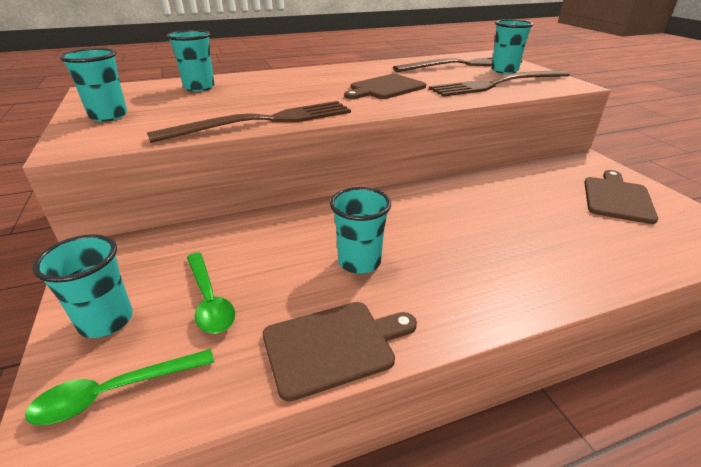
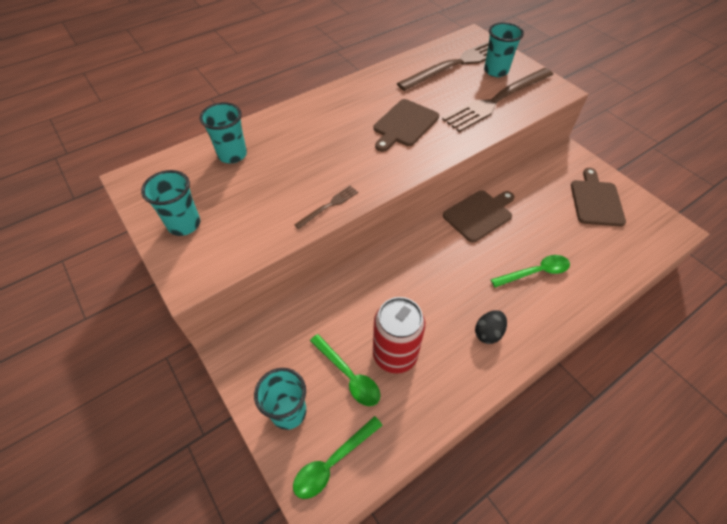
camera: 15 degrees left, 20 degrees up
brown fork [147,101,351,143] -> brown fork [294,186,358,229], size x0.44
brown cutting board [263,302,417,402] -> brown cutting board moved to [443,190,515,243]
turquoise cup [330,187,391,274] -> none
none -> red can [373,297,425,373]
none -> black egg [475,310,507,344]
none -> green spoon [490,255,570,288]

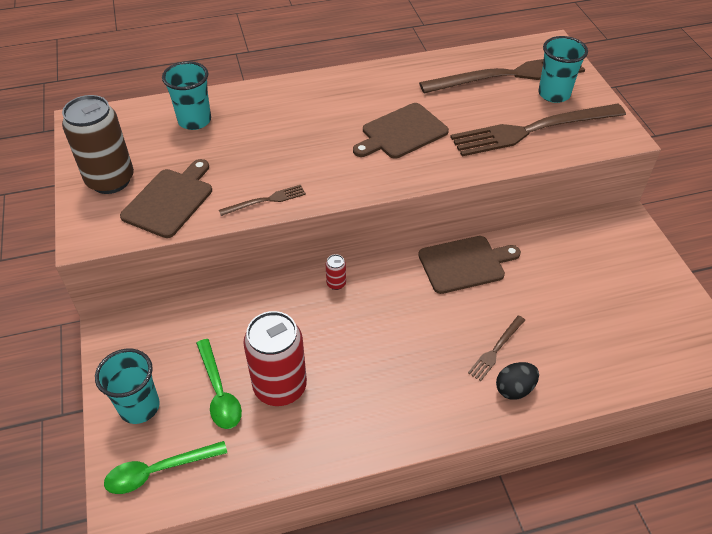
camera: 20 degrees right, 5 degrees down
turquoise cup [141,170,200,236] -> brown can [62,95,134,194]
black egg [475,310,507,344] -> black egg moved to [496,362,539,400]
green spoon [490,255,570,288] -> brown fork [468,315,525,381]
brown cutting board [571,168,626,227] -> brown cutting board moved to [120,159,212,238]
none -> red can [326,254,346,290]

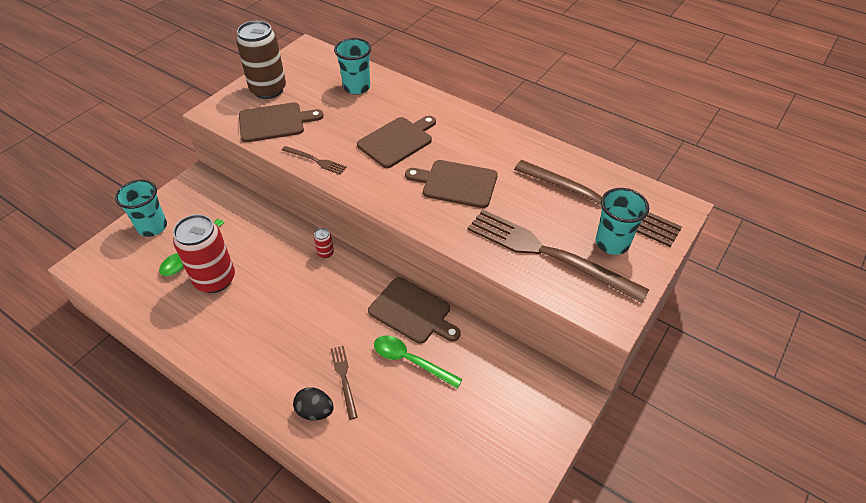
camera: 50 degrees right, 0 degrees up
green spoon [104,441,227,494] -> green spoon moved to [374,335,463,388]
brown fork [468,315,525,381] -> brown fork turned 75 degrees clockwise [331,346,357,420]
none -> brown cutting board [357,116,436,168]

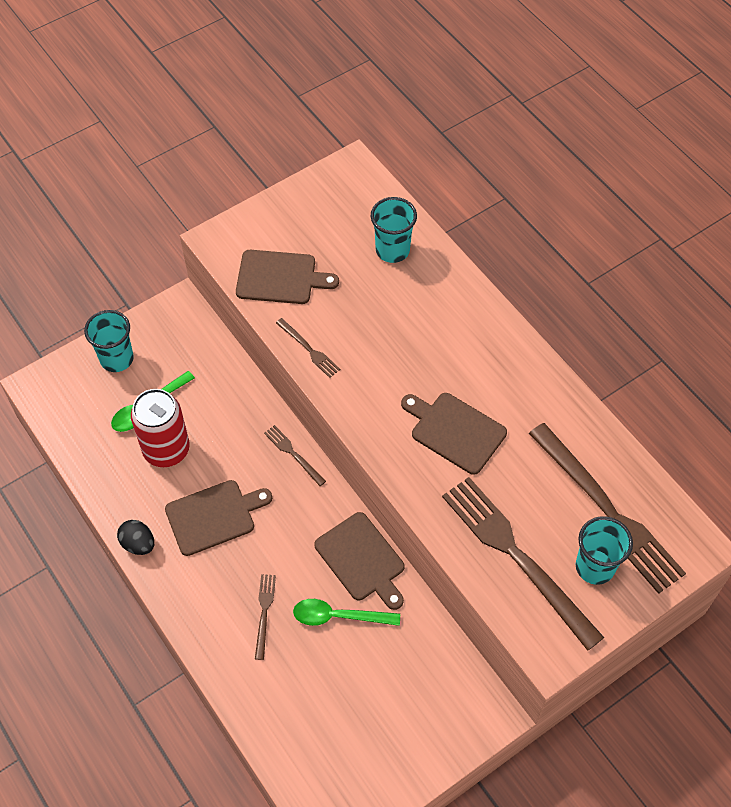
camera: 20 degrees right, 10 degrees up
brown can [236,21,286,99] -> none
black egg [293,387,334,421] -> black egg moved to [117,520,154,555]
red can [314,228,334,258] -> brown fork [264,425,326,486]
brown cutting board [357,116,436,168] -> brown cutting board moved to [165,480,272,556]
green spoon [374,335,463,388] -> green spoon turned 45 degrees counterclockwise [293,599,400,626]

